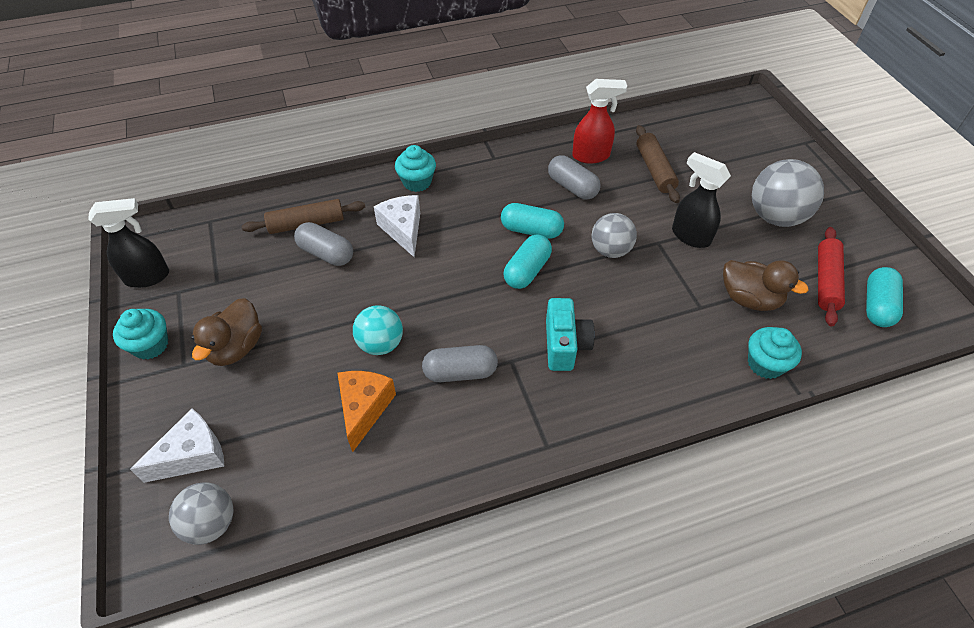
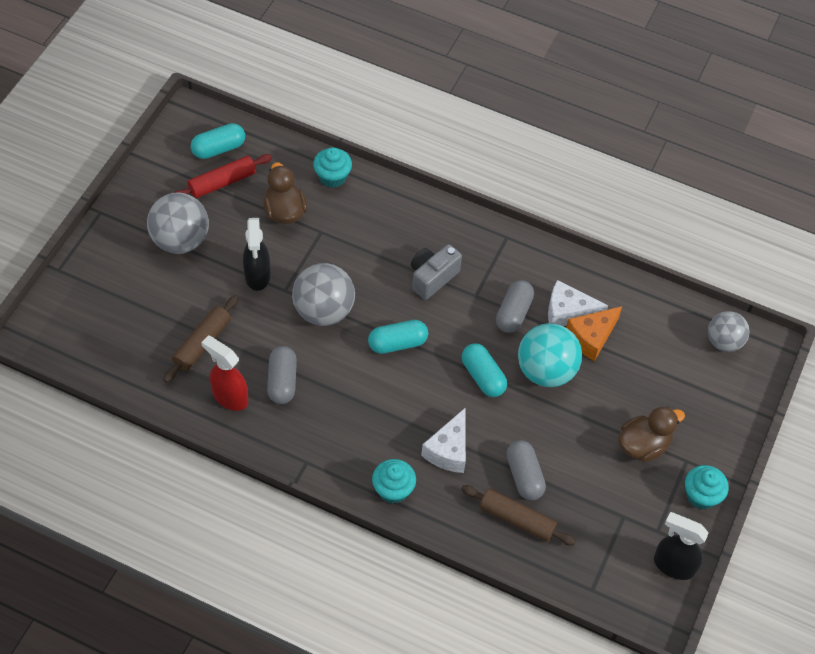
camera: 140 degrees left, 5 degrees up
white cheese [130,409,224,483] -> white cheese moved to [548,280,608,326]
turquoise ball [353,305,403,355] -> turquoise ball [518,323,582,387], size x1.53
grey capsule [422,345,498,382] -> grey capsule turned 75 degrees clockwise [496,280,534,333]
turquoise capsule [501,203,564,239] -> turquoise capsule moved to [462,343,507,397]
turquoise camera [546,298,595,371] -> grey camera [411,244,462,300]
grey ball [591,213,637,258] -> grey ball [292,263,355,326], size x1.53

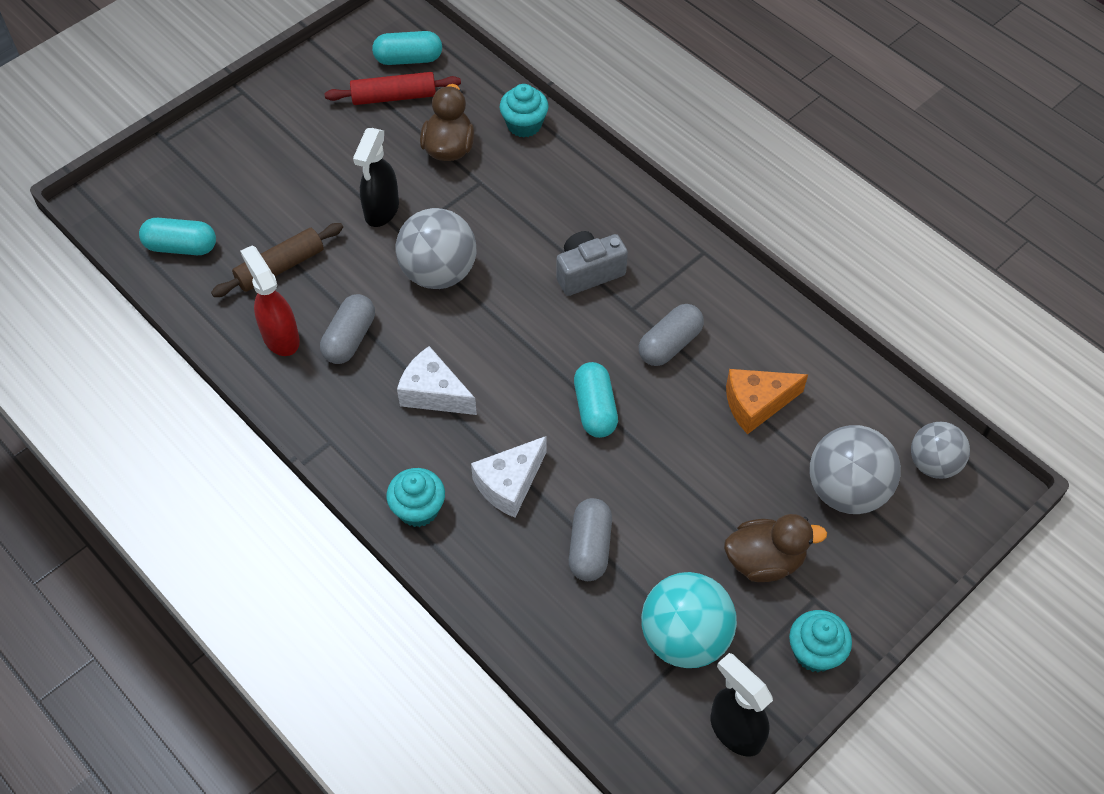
camera: 25 degrees right, 0 degrees up
grey ball [147,192,209,254] -> grey ball moved to [809,425,901,514]
turquoise capsule [368,320,428,354] -> turquoise capsule moved to [139,218,216,255]
brown rolling pin [461,485,576,545] -> none
turquoise ball [518,323,582,387] -> turquoise ball moved to [641,572,737,668]
white cheese [548,280,608,326] -> white cheese moved to [397,346,477,415]

